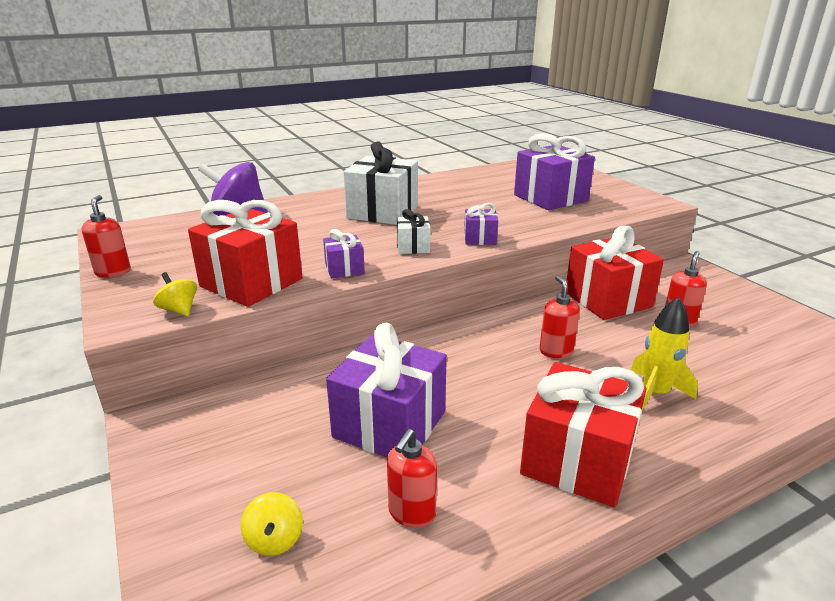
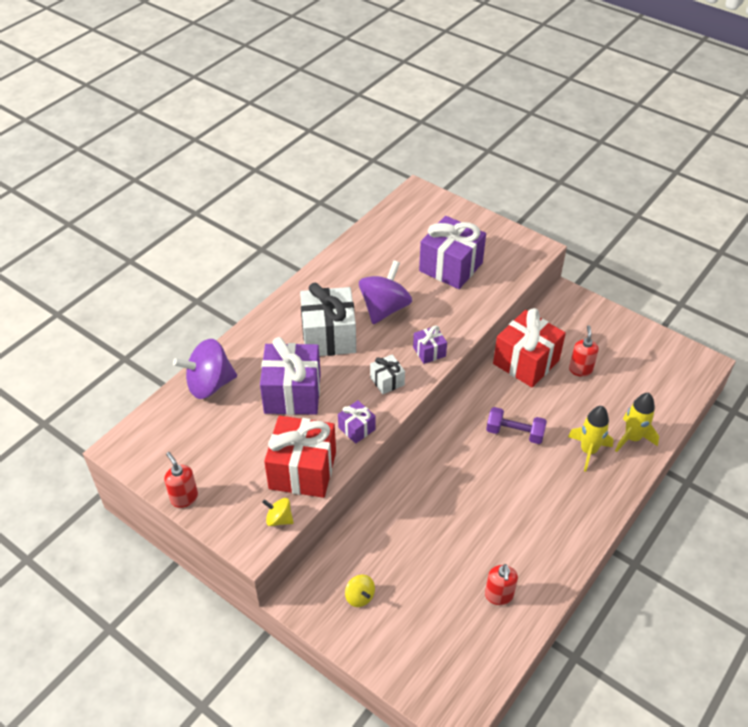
camera: 25 degrees left, 20 degrees up
yellow spinning top [241,492,303,556] -> yellow spinning top moved to [345,575,375,607]
purple gift [326,323,447,457] -> purple gift moved to [260,337,321,415]
red gift [520,362,647,507] -> none
red soap dispenser [539,276,580,358] -> purple dumbbell [486,407,547,444]
none -> purple spinning top [359,260,412,324]
none -> yellow rocket [615,393,659,452]

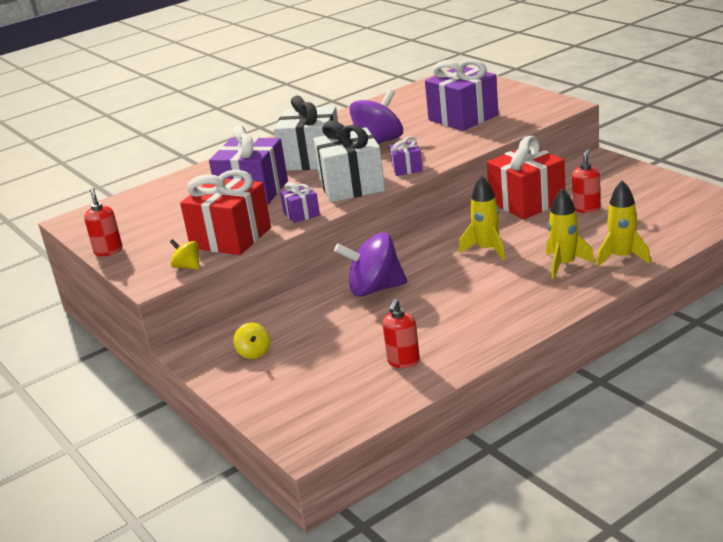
camera: 20 degrees right, 20 degrees down
purple spinning top [173,339,237,399] -> purple spinning top moved to [334,232,407,297]
white gift [370,354,405,394] -> white gift [313,121,385,202], size x2.05
purple dumbbell [486,407,547,444] -> yellow rocket [459,176,505,261]

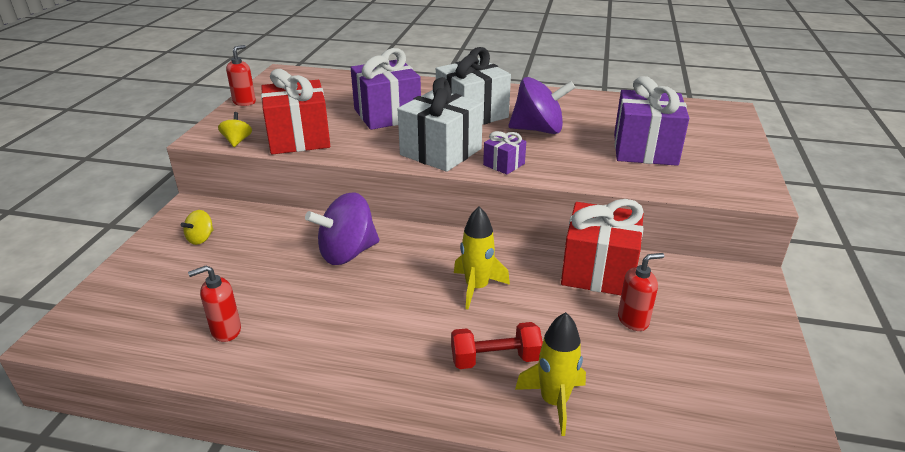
camera: 45 degrees right, 5 degrees up
purple gift [280,182,320,223] -> none
purple spinning top [334,232,407,297] -> purple spinning top turned 75 degrees counterclockwise [305,192,380,265]
yellow rocket [546,188,595,279] -> red dumbbell [451,322,543,369]

